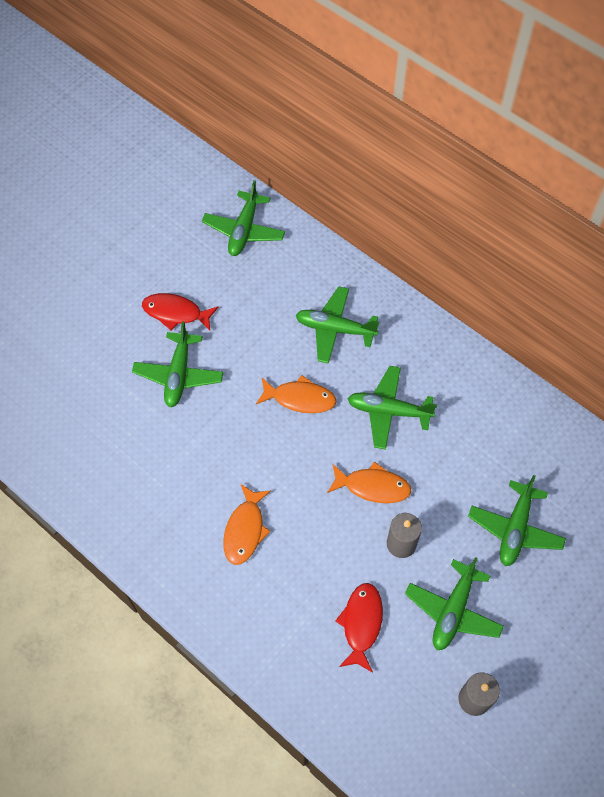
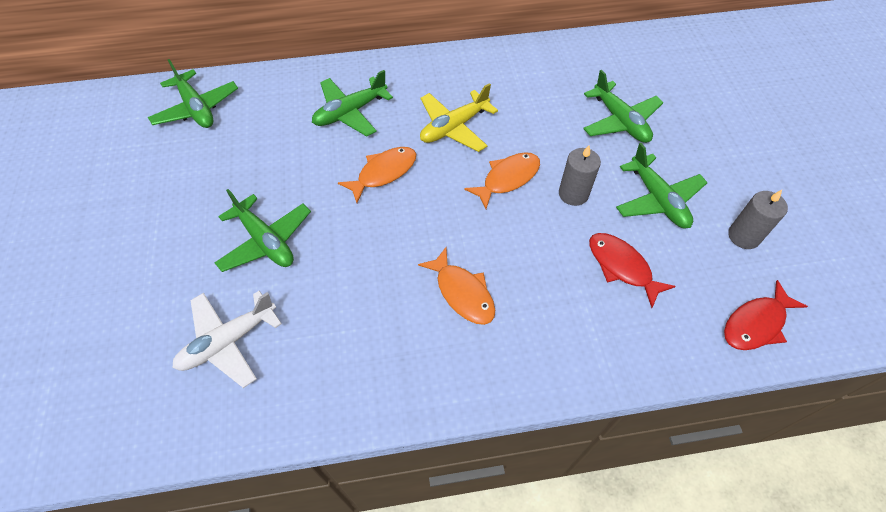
camera: 50 degrees left, 5 degrees down
red fish [142,293,219,331] -> red fish moved to [724,280,808,350]
green plane [348,366,437,450] -> yellow plane [420,83,498,152]
none -> white plane [172,291,282,388]

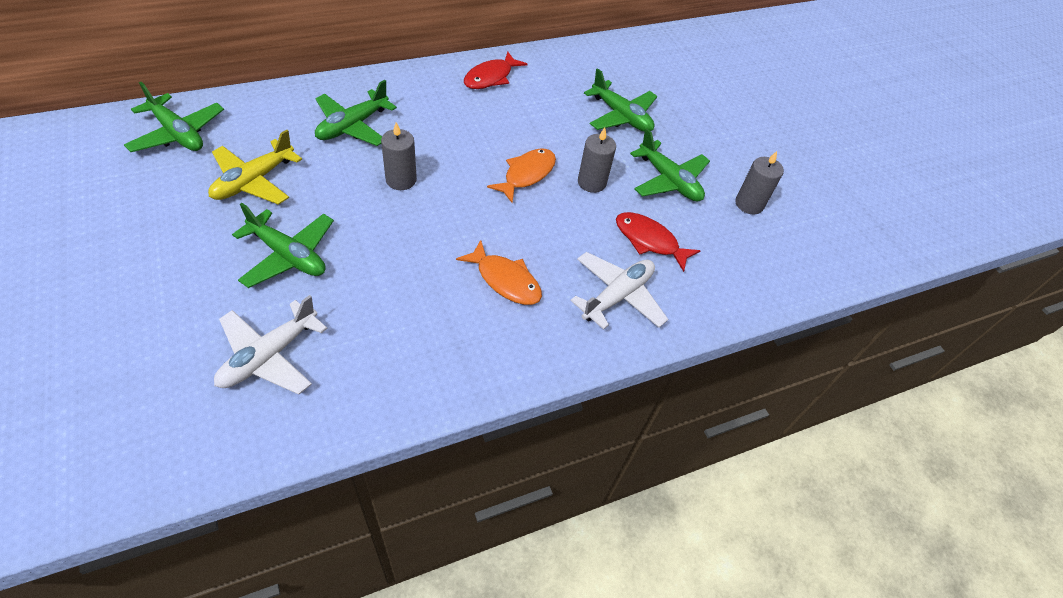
camera: 20 degrees left, 5 degrees down
orange fish [338,147,416,203] -> grey candle [381,122,417,190]
yellow plane [420,83,498,152] -> yellow plane moved to [208,130,302,205]
red fish [724,280,808,350] -> red fish moved to [464,51,528,89]
none -> white plane [570,252,668,330]

